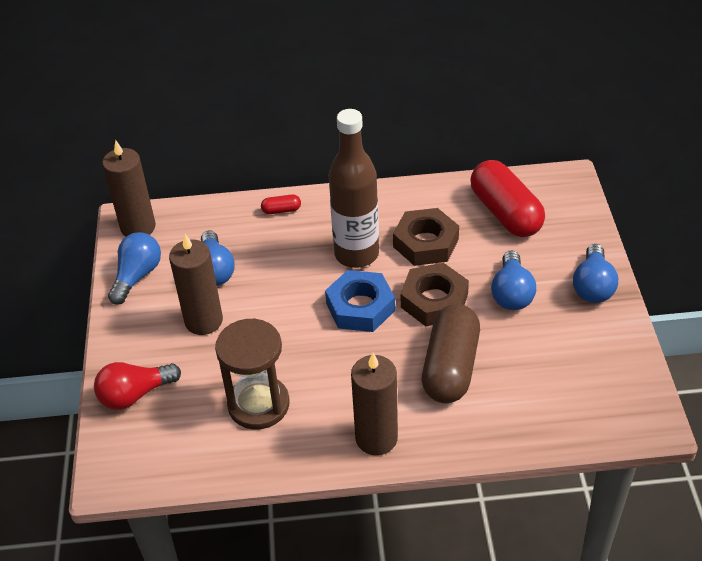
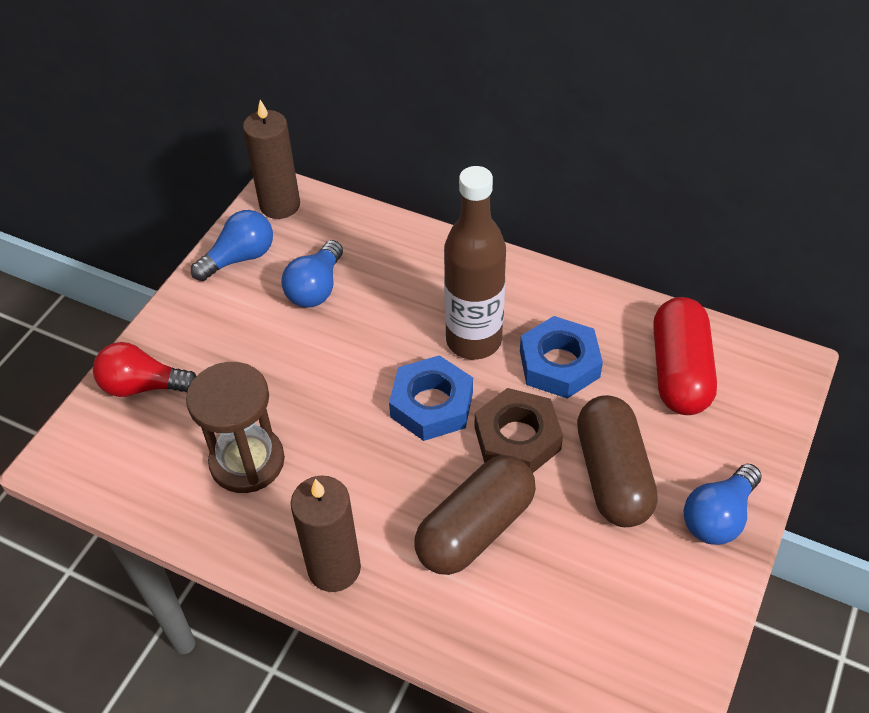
camera: 30 degrees right, 5 degrees up
brown candle [169,234,223,335] -> none
red capsule [261,194,301,214] -> none
brown nut [393,208,459,266] -> blue nut [520,316,603,399]
blue light bulb [491,250,536,310] -> brown capsule [577,395,658,527]

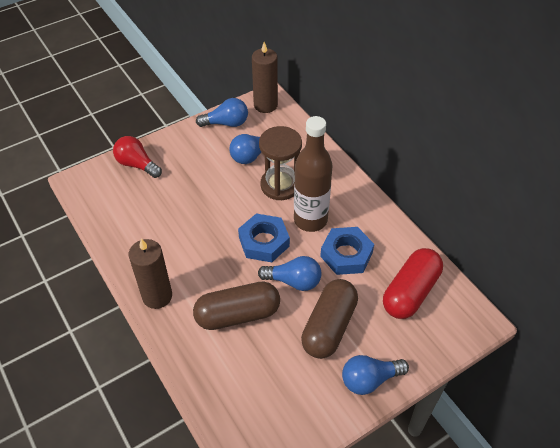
camera: 30 degrees right, 0 degrees up
brown hourglass [186,362,285,493] -> brown hourglass moved to [259,126,302,200]
brown nut [475,388,563,473] -> blue light bulb [258,256,322,291]

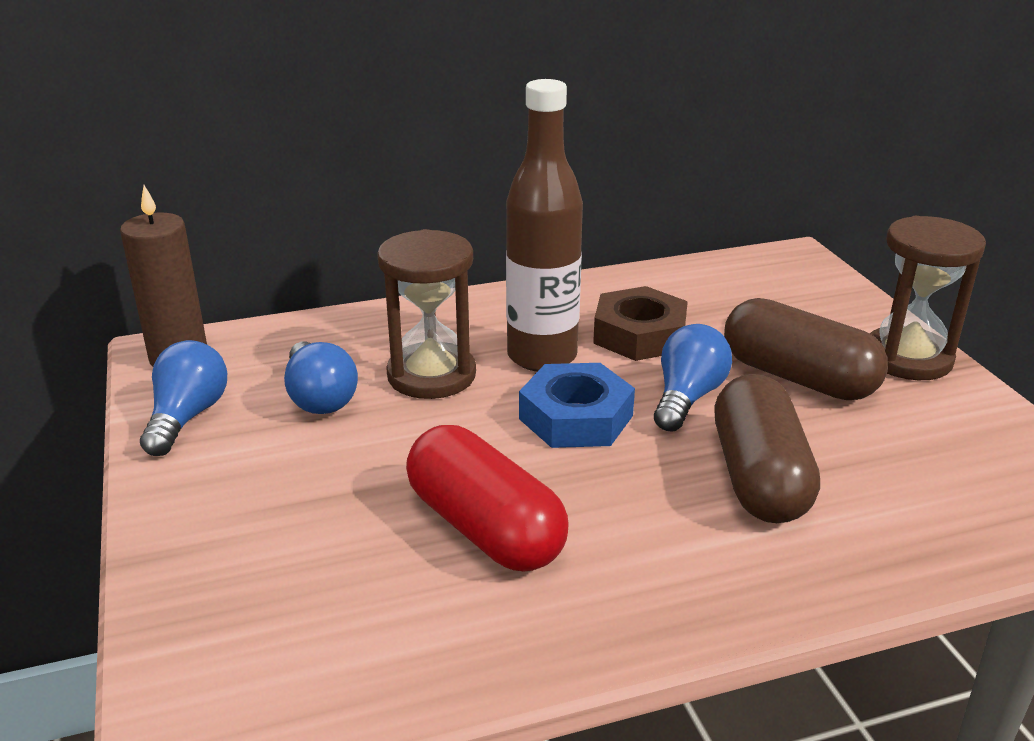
camera: 75 degrees left, 20 degrees down
red light bulb [113,136,162,178] -> none
brown candle [129,239,172,309] -> none
blue nut [320,227,374,275] -> brown nut [593,286,688,361]
blue light bulb [342,355,409,395] -> brown hourglass [870,216,986,380]
red capsule [383,248,443,319] -> red capsule moved to [406,425,569,571]

